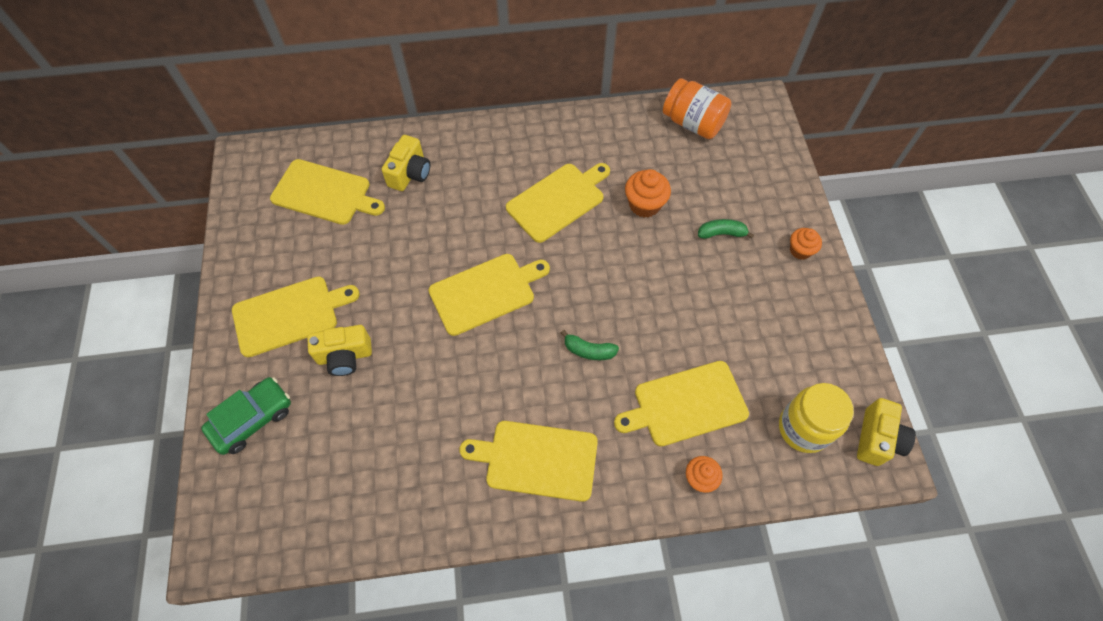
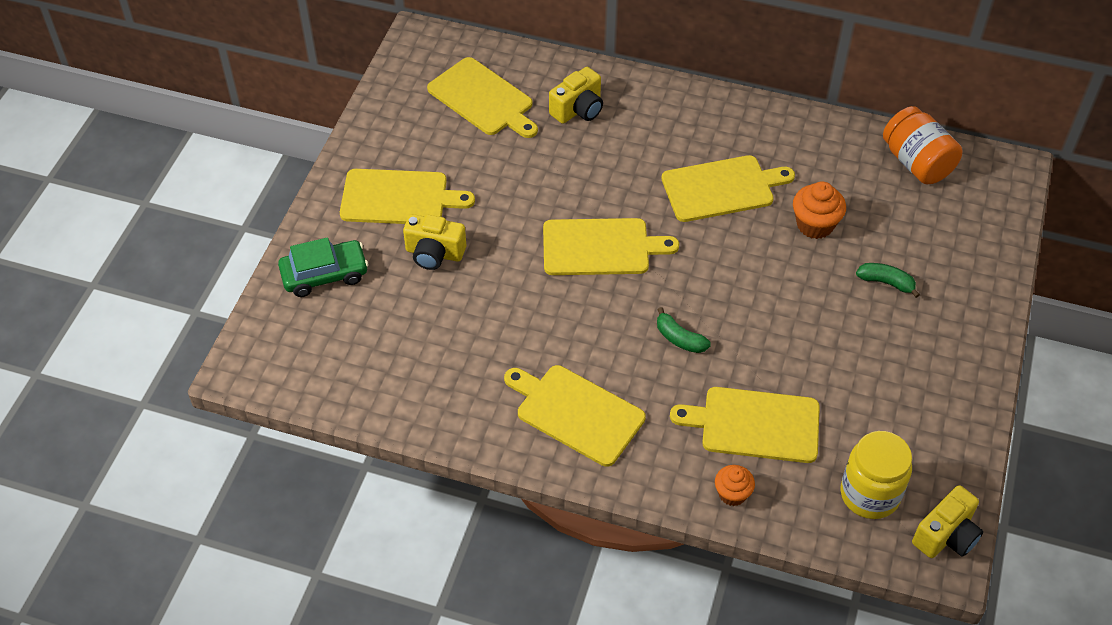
camera: 25 degrees right, 10 degrees down
orange cupcake [790,228,822,260] -> none

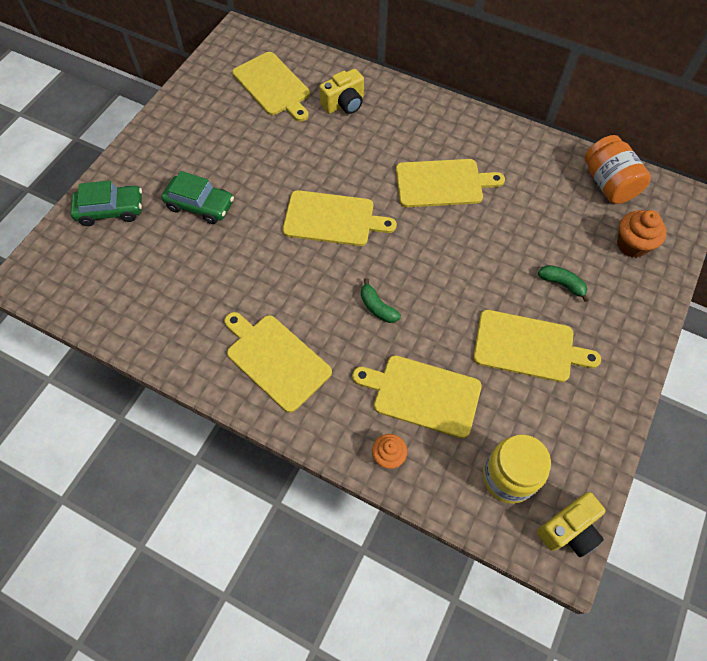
camera: 10 degrees right, 10 degrees up
yellow cutting board [340,169,475,224] -> yellow cutting board moved to [473,310,601,382]
yellow camera [403,214,466,270] -> green car [161,171,234,224]
orange cupcake [793,181,846,239] -> orange cupcake moved to [617,210,667,258]

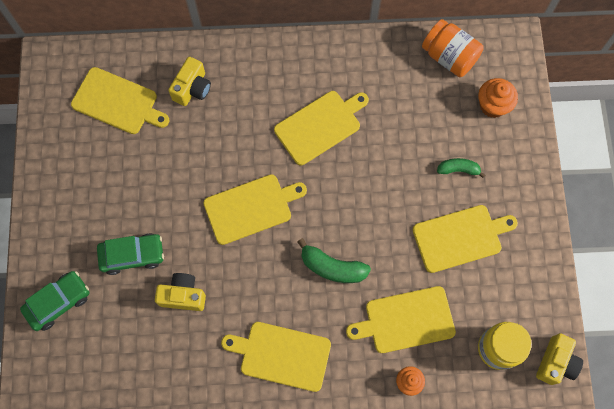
camera: 30 degrees left, 10 degrees up
green banana [361,278,401,323] -> green banana [298,238,371,283], size x1.57
none -> yellow camera [155,273,206,311]

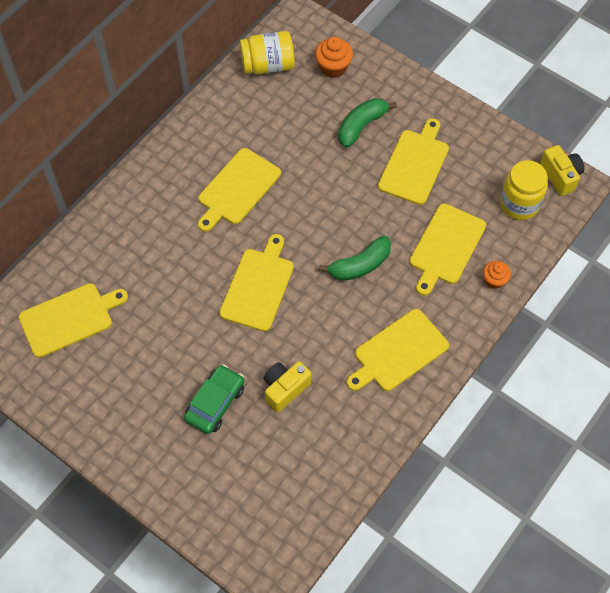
camera: 50 degrees left, 10 degrees down
green car [20,271,89,331] -> none
yellow camera [168,57,211,106] -> none
yellow cutting board [274,91,369,165] -> yellow cutting board turned 150 degrees counterclockwise [198,148,281,232]
orange jar [422,19,484,77] -> yellow jar [240,31,295,74]
green banana [437,158,485,178] -> green banana [338,98,397,148], size x1.57

